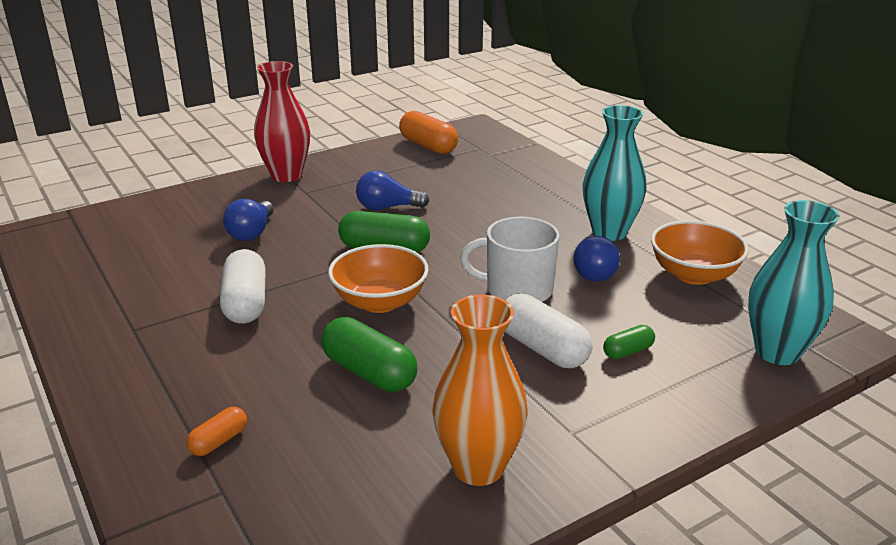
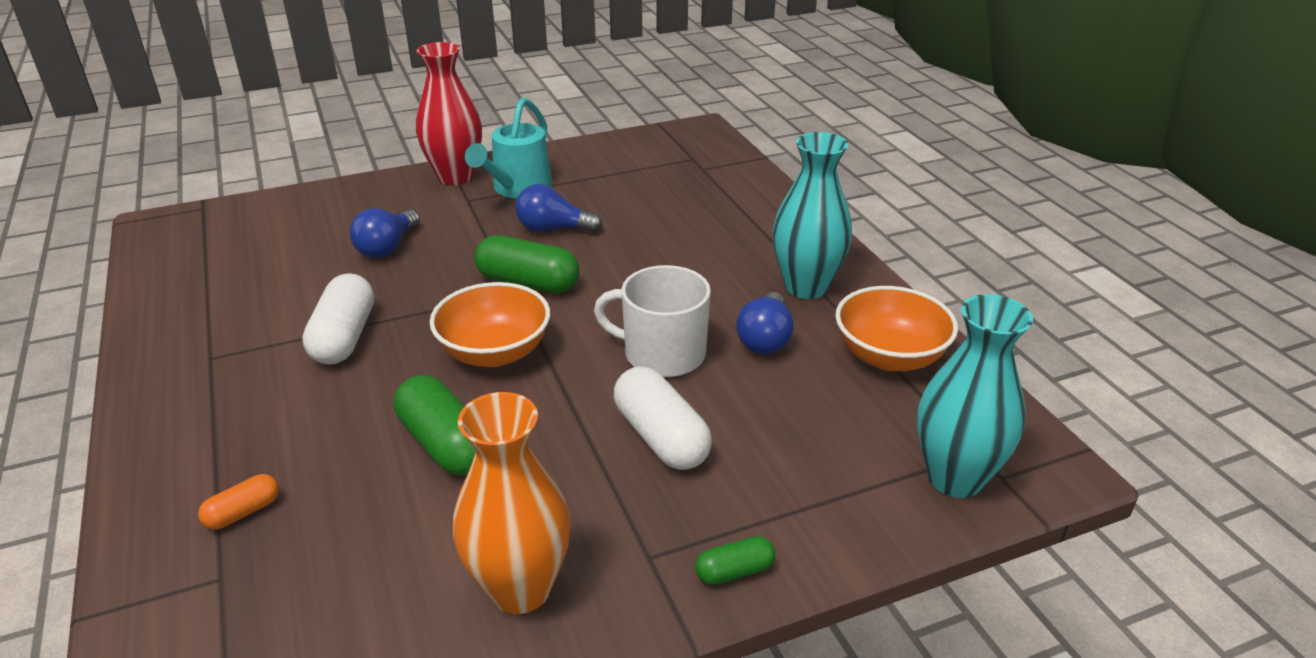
camera: 10 degrees right, 5 degrees up
orange capsule [399,111,458,154] -> none
green capsule [603,325,655,359] -> green capsule moved to [695,536,775,585]
none -> turquoise watering can [465,97,552,198]

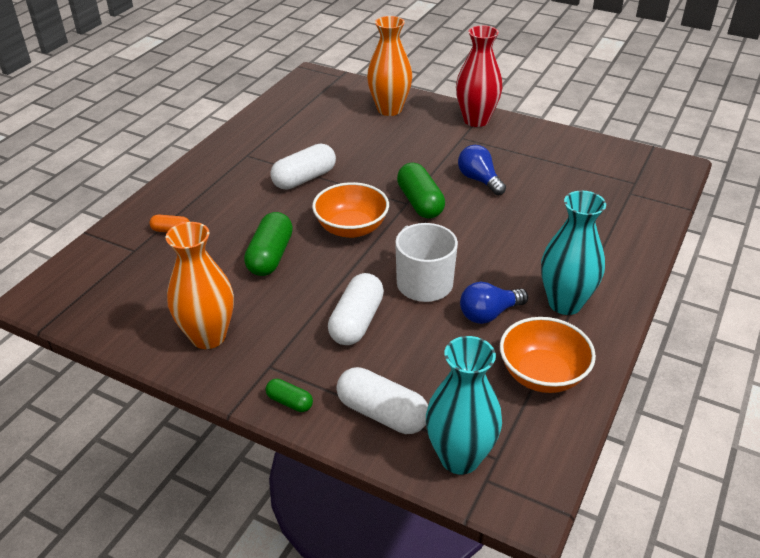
camera: 50 degrees right, 5 degrees up
blue light bulb [350,208,420,258] -> none
turquoise watering can [465,97,552,198] -> none
none -> white capsule [336,367,428,434]
none -> orange vase [367,16,413,116]

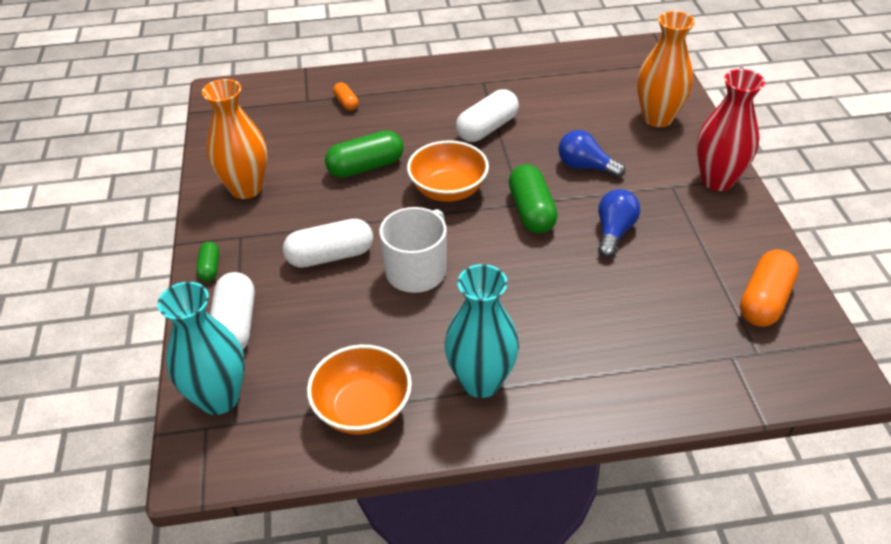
camera: 55 degrees right, 5 degrees up
white capsule [270,144,336,189] -> white capsule turned 60 degrees counterclockwise [456,89,519,142]
green capsule [397,163,445,219] -> green capsule turned 45 degrees counterclockwise [509,164,558,233]
blue light bulb [460,282,528,324] -> blue light bulb moved to [558,130,625,178]
none -> orange capsule [740,250,799,327]

